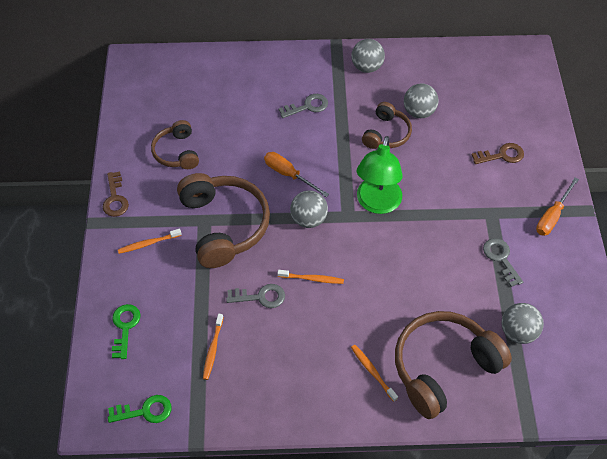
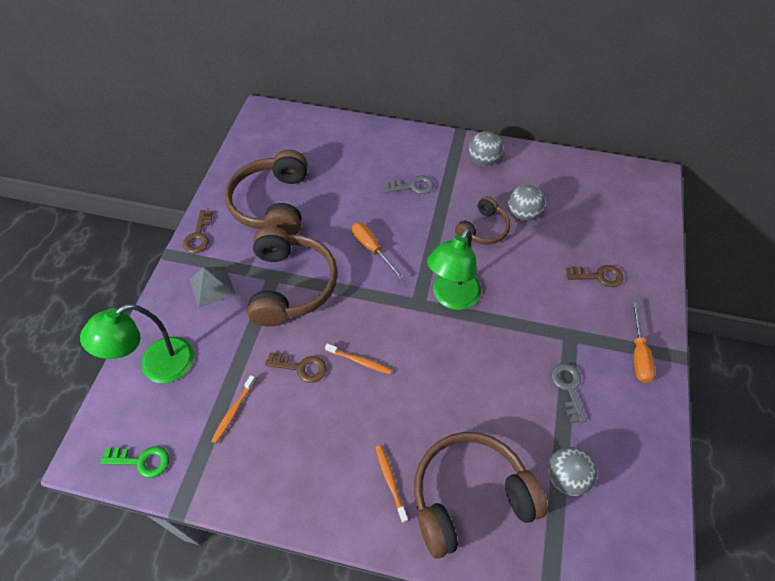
camera: 15 degrees right, 0 degrees up
green key [112,304,141,359] -> green lamp [80,304,194,383]
orange toothbrush [118,229,182,254] -> grey pyramid [189,267,236,308]
brown headphones [151,120,199,169] -> brown headphones [225,150,308,235], size x1.78
grey key [226,284,285,308] -> brown key [265,352,326,383]
grey ball [290,190,328,228] -> none
orange screwdriver [536,177,579,236] -> orange screwdriver turned 45 degrees counterclockwise [632,302,655,383]

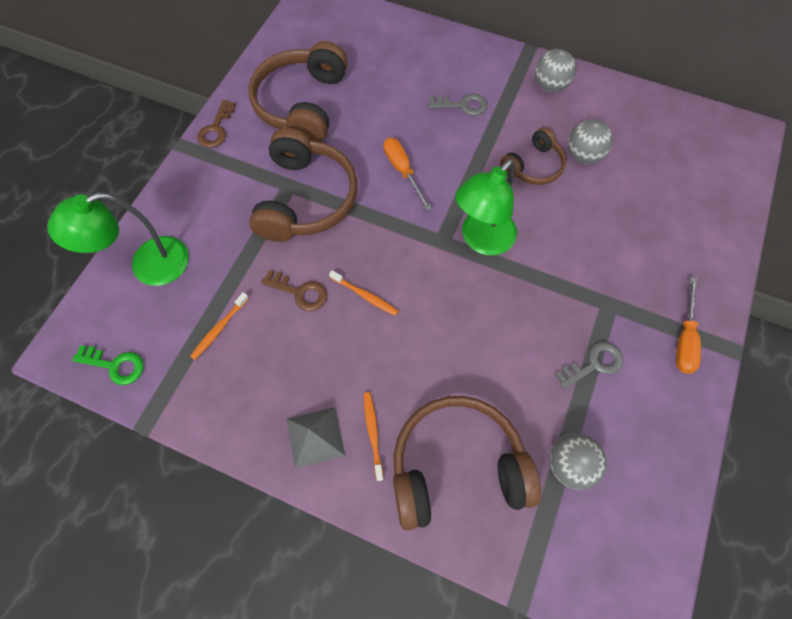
camera: 10 degrees right, 10 degrees up
grey pyramid [189,267,236,308] -> grey pyramid moved to [287,407,345,469]
grey key [551,363,587,423] -> grey key turned 60 degrees clockwise [555,342,623,389]
brown key [566,265,624,287] -> none

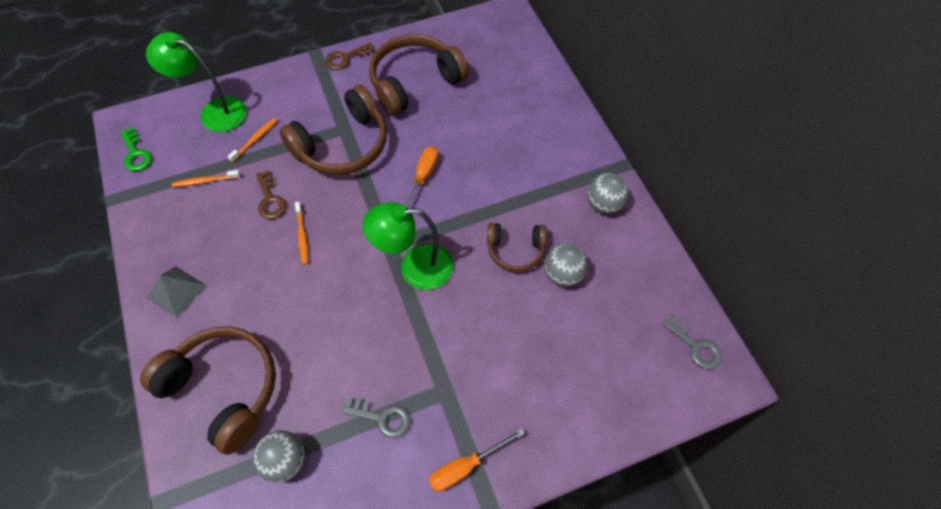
camera: 45 degrees right, 5 degrees down
orange toothbrush [364,392,384,481] -> orange toothbrush moved to [227,118,278,162]
grey key [428,93,487,116] -> grey key moved to [662,314,722,369]

